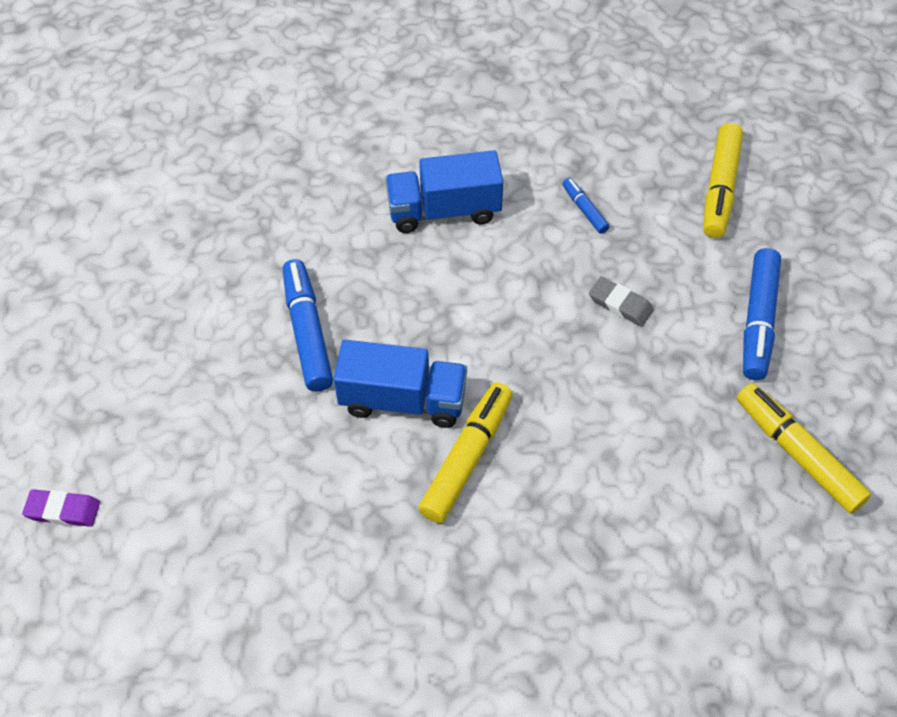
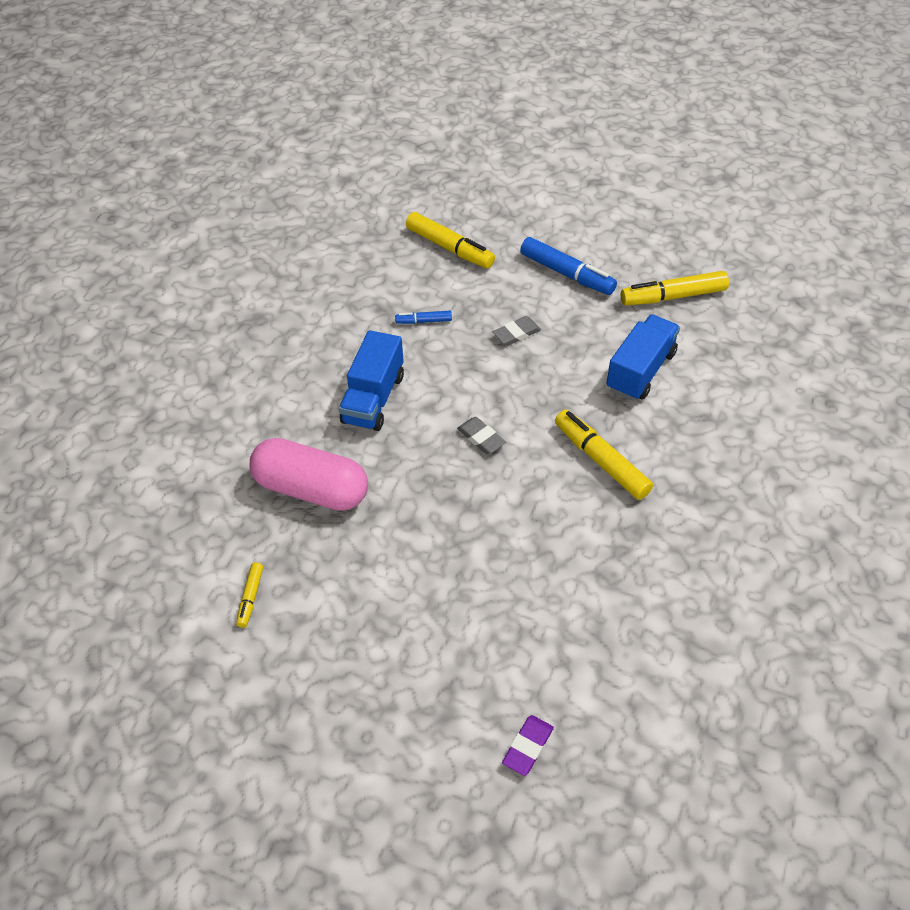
camera: 65 degrees left, 5 degrees down
blue marker [283,259,333,392] -> none
blue truck [333,340,467,428] -> blue truck moved to [607,314,680,400]
none -> yellow marker [236,562,263,628]
none -> pink capsule [249,438,368,511]
none -> grey eraser [457,417,506,454]

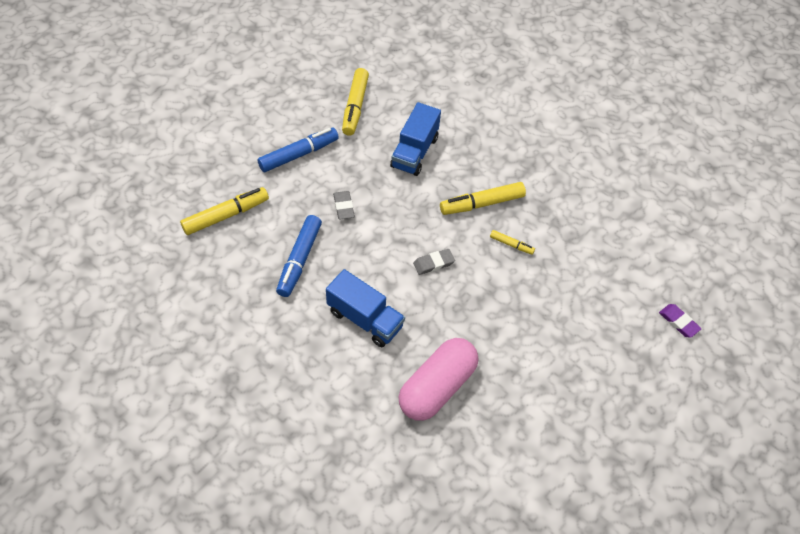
camera: 75 degrees left, 5 degrees up
yellow marker [236,562,263,628] -> yellow marker moved to [490,230,535,255]
blue marker [395,311,452,324] -> blue marker [276,215,322,297], size x1.94
blue truck [607,314,680,400] -> blue truck turned 120 degrees counterclockwise [390,102,441,176]

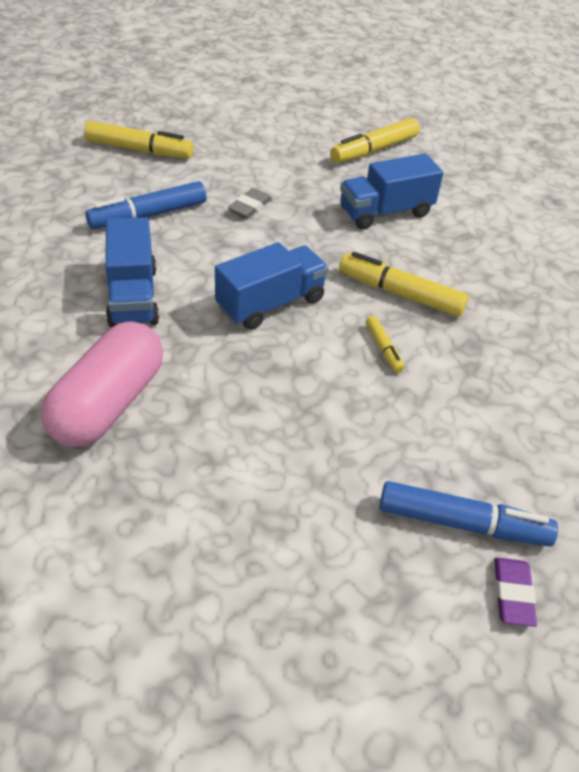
camera: 45 degrees right, 10 degrees down
blue marker [258,128,339,172] -> blue marker moved to [380,481,558,547]
pink capsule [398,338,478,421] -> pink capsule turned 60 degrees counterclockwise [41,322,163,447]
grey eraser [413,249,455,275] -> blue truck [215,242,329,330]

